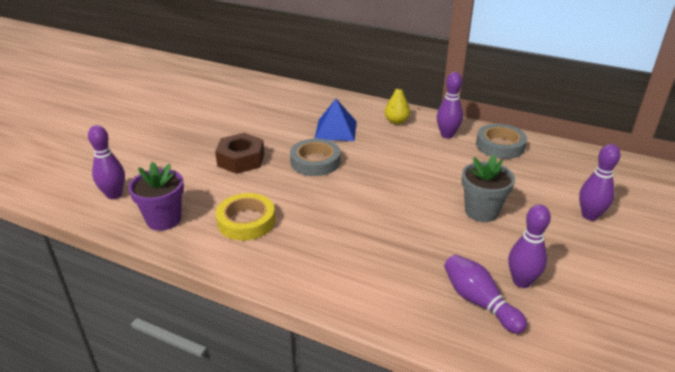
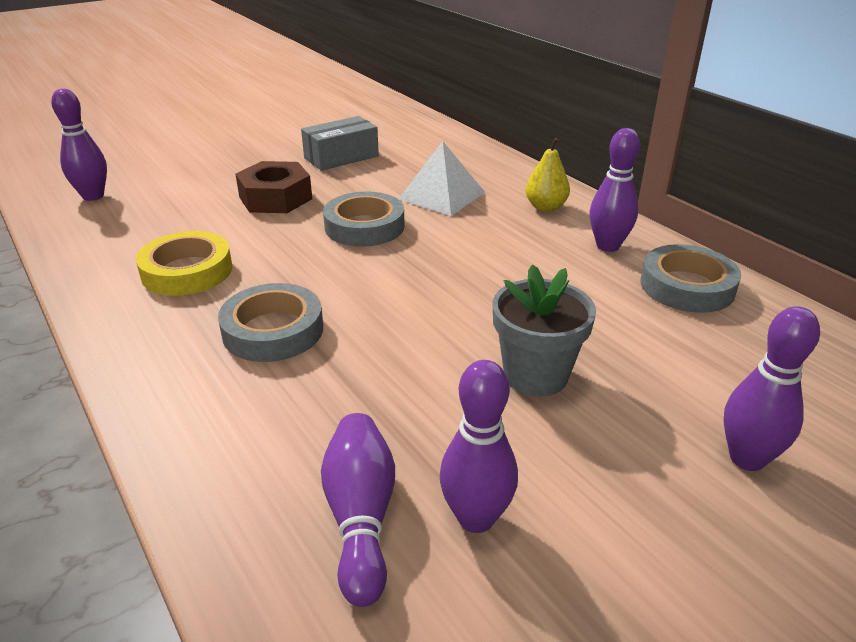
camera: 30 degrees right, 0 degrees up
purple flower pot [128,162,184,231] -> none
blue pyramid [315,99,357,141] -> white pyramid [399,141,485,216]
none -> grey tape [218,283,323,362]
none -> grey box [301,116,379,171]

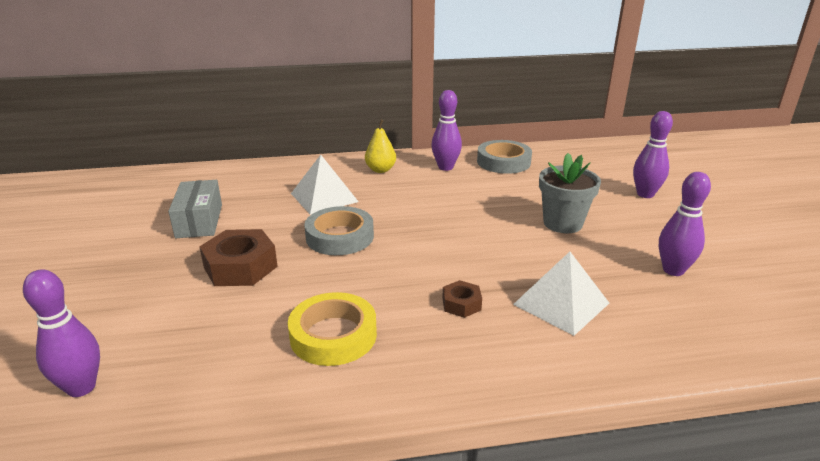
camera: 65 degrees left, 5 degrees down
grey tape [218,283,323,362] -> brown nut [442,280,482,318]
purple bowling pin [321,413,395,607] -> none
none -> white pyramid [513,252,609,336]

